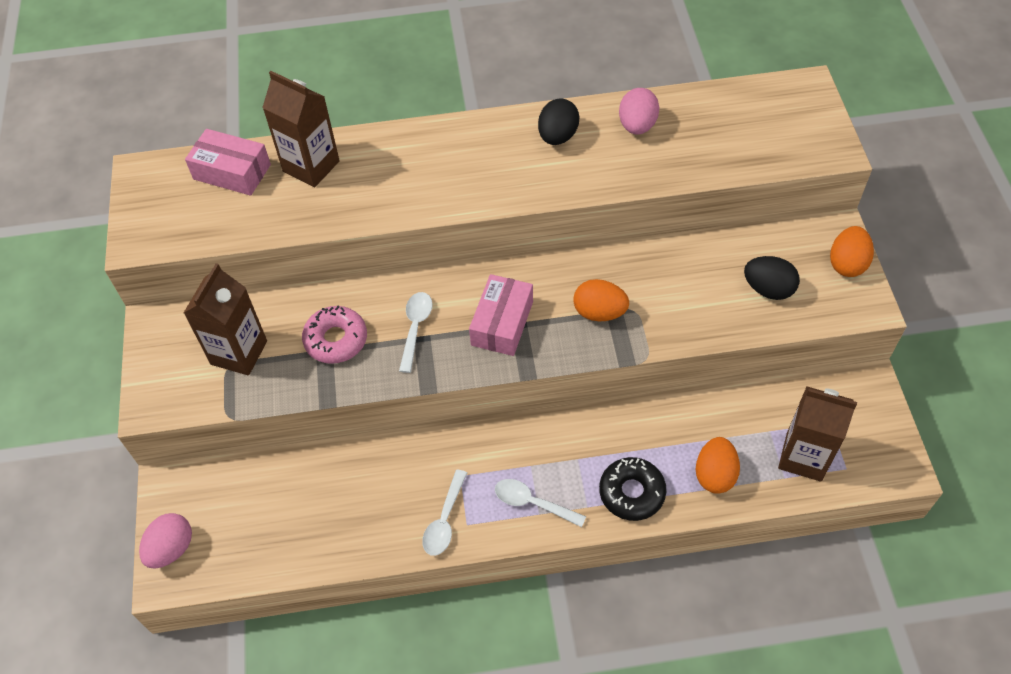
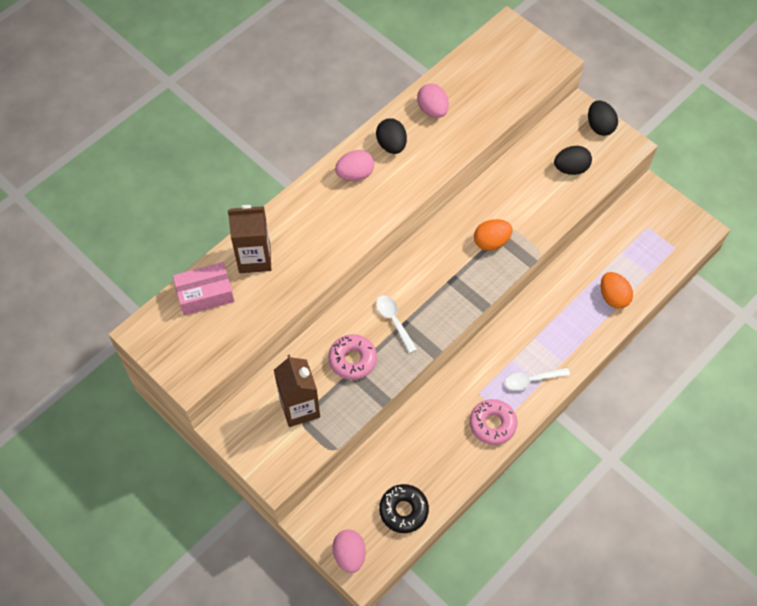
camera: 40 degrees left, 5 degrees up
white spoon [422,469,467,556] -> pink donut [469,399,517,445]
pink box [469,274,533,356] -> none
black donut [599,457,667,521] -> black donut moved to [379,484,429,533]
brown carton [778,386,857,482] -> none
orange egg [830,226,874,277] -> black egg [588,100,618,136]
none -> pink egg [335,150,374,181]

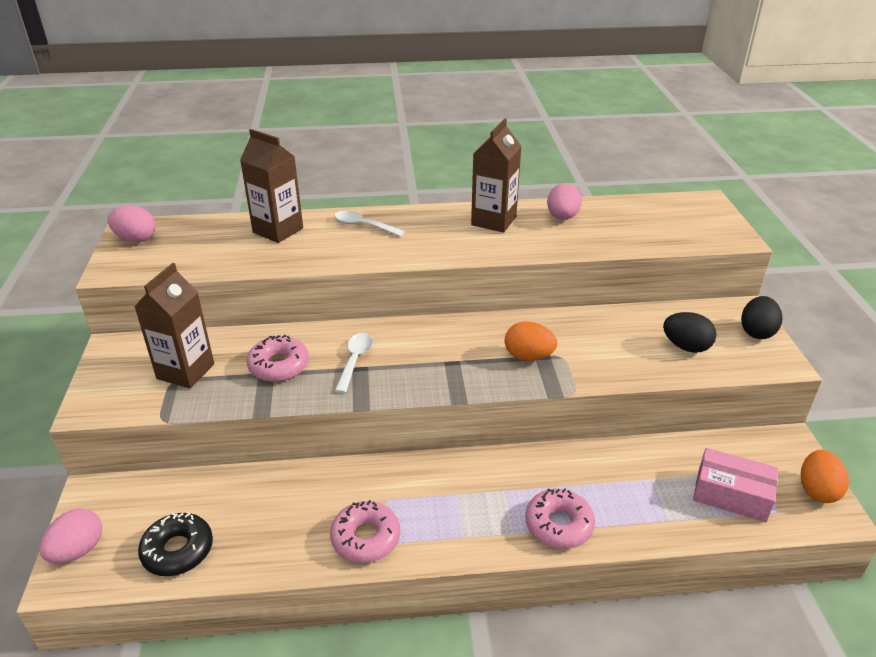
camera: 40 degrees right, 25 degrees down
pink box [173,262,235,315] -> pink box moved to [693,448,778,522]
pink egg [335,150,374,181] -> pink egg moved to [108,205,156,242]
black egg [376,118,407,154] -> brown carton [471,119,522,233]
white spoon [505,368,570,391] -> white spoon moved to [335,211,405,237]
orange egg [601,272,633,309] -> orange egg moved to [801,450,849,503]
none -> pink donut [525,488,595,549]

